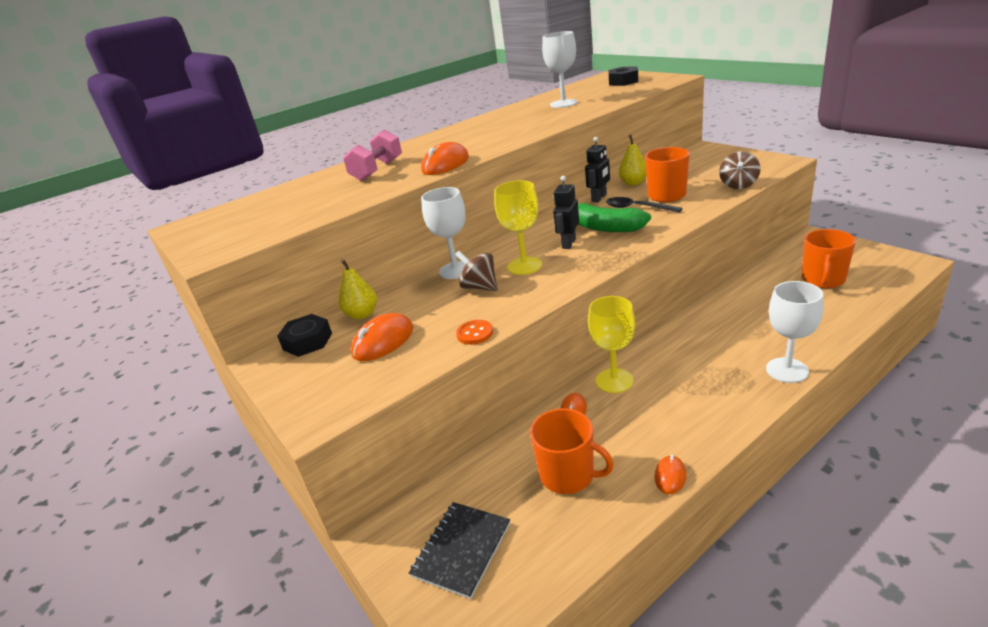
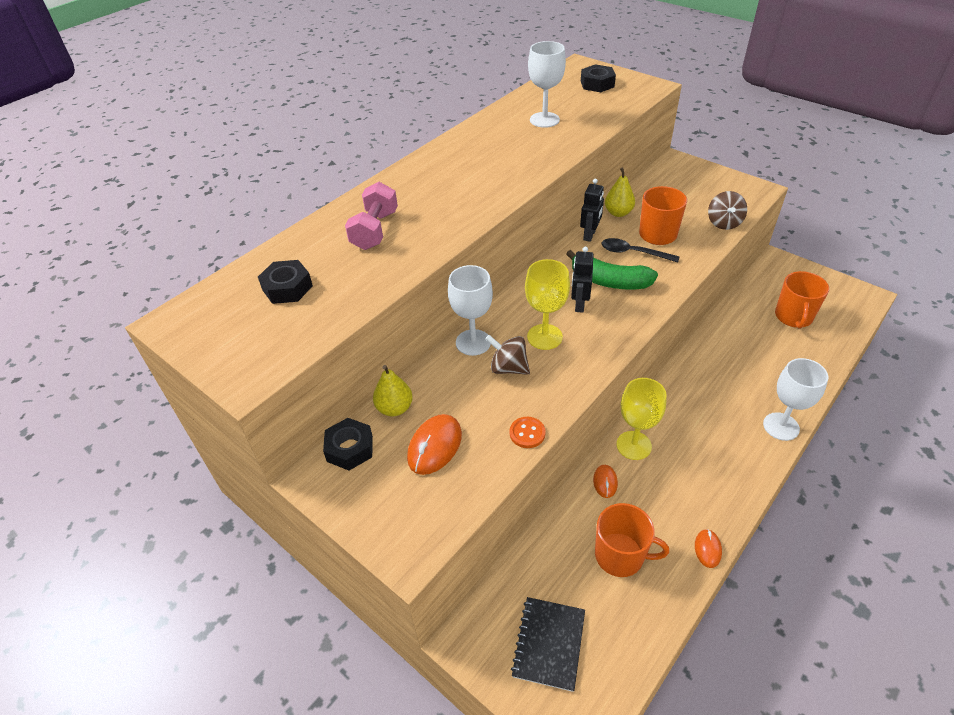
camera: 15 degrees left, 15 degrees up
orange mouse [421,142,469,175] -> none
none -> black nut [258,260,313,304]

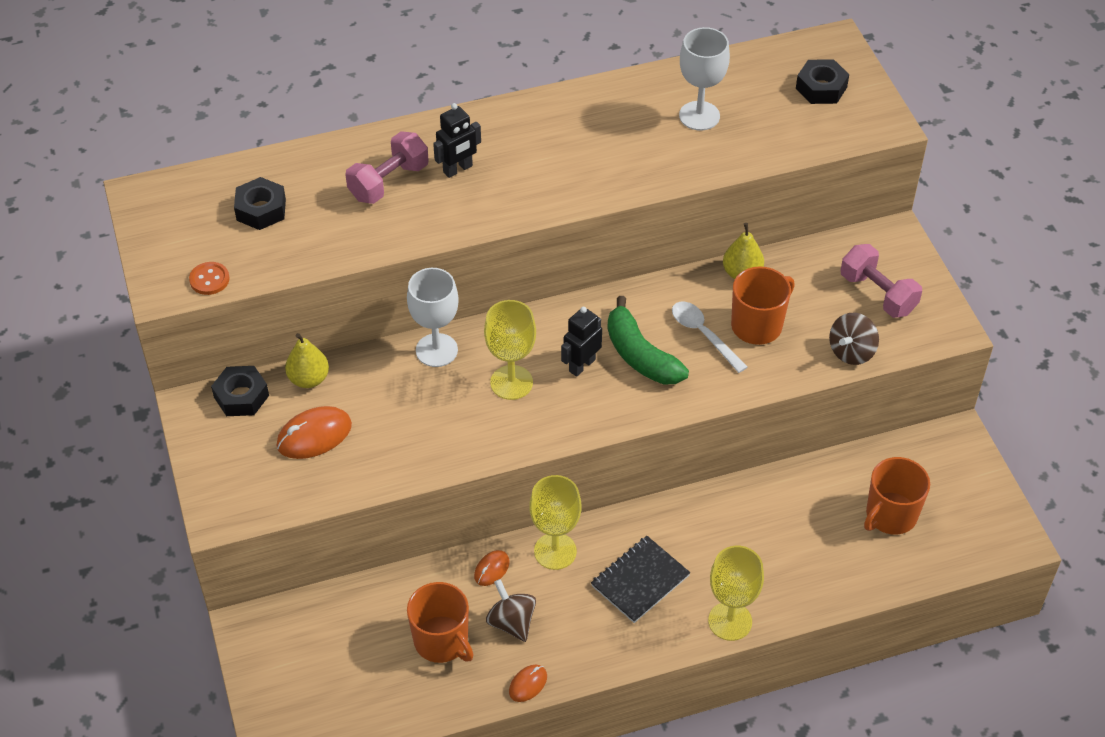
camera: 30 degrees right, 5 degrees up
brown spinning top [485,335,530,375] -> brown spinning top moved to [486,579,536,642]
orange button [509,417,546,448] -> orange button moved to [189,262,229,295]
black notebook [511,597,585,692] -> black notebook moved to [591,536,690,623]
black robot [580,179,604,242] -> black robot moved to [433,103,481,178]
black spoon [601,238,680,263] -> white spoon [672,302,748,373]
white goblet [763,358,828,441] -> yellow goblet [708,546,764,641]
none -> pink dumbbell [840,244,922,318]

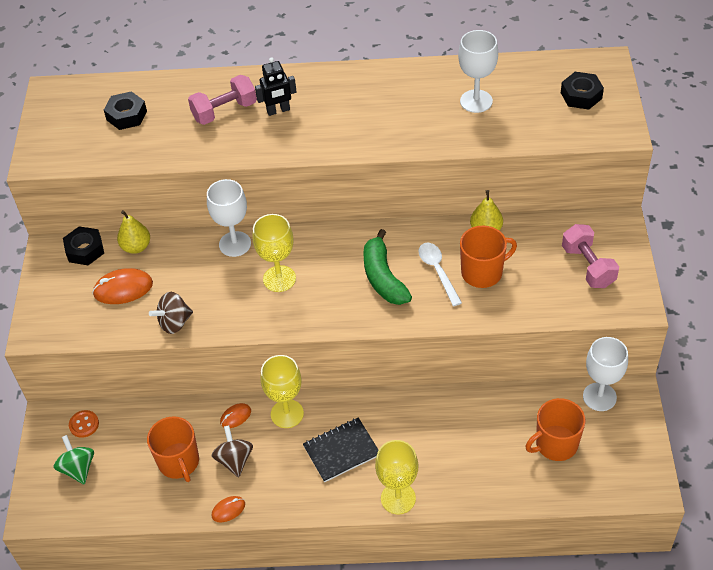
camera: 20 degrees right, 0 degrees up
orange button [189,262,229,295] -> orange button moved to [69,410,99,438]
black robot [561,307,602,377] -> none
brown spinning top [829,313,879,365] -> brown spinning top moved to [149,292,193,334]
none -> green spinning top [54,435,94,484]
none -> white goblet [583,337,628,411]

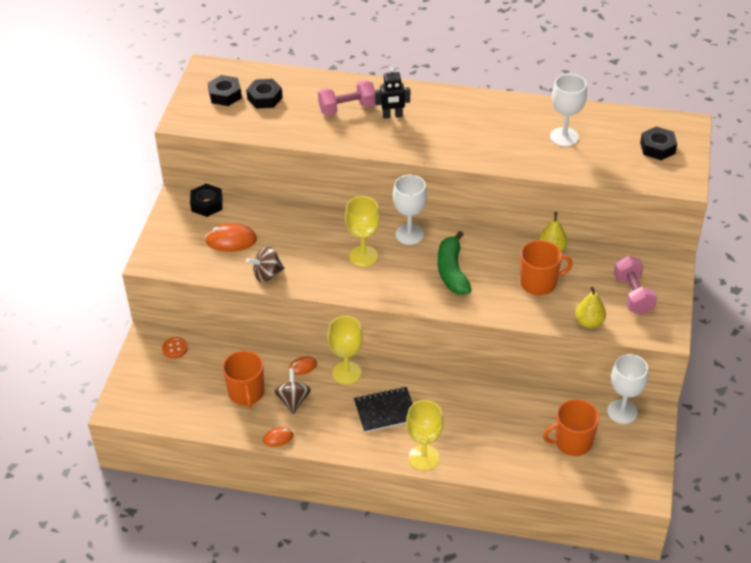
camera: 10 degrees right, 5 degrees down
green spinning top [54,435,94,484] -> none
yellow pear [117,210,150,254] -> yellow pear moved to [575,287,606,329]
white goblet [207,179,251,257] -> white goblet moved to [393,175,427,245]
white spoon [419,243,462,306] -> none
none -> black nut [208,75,242,106]

